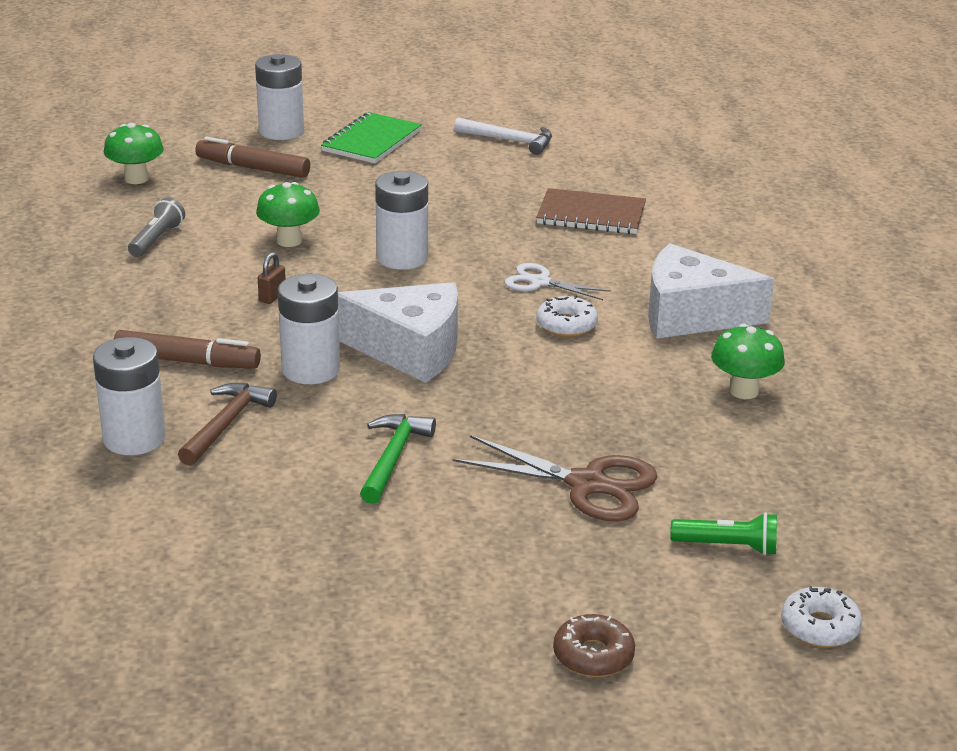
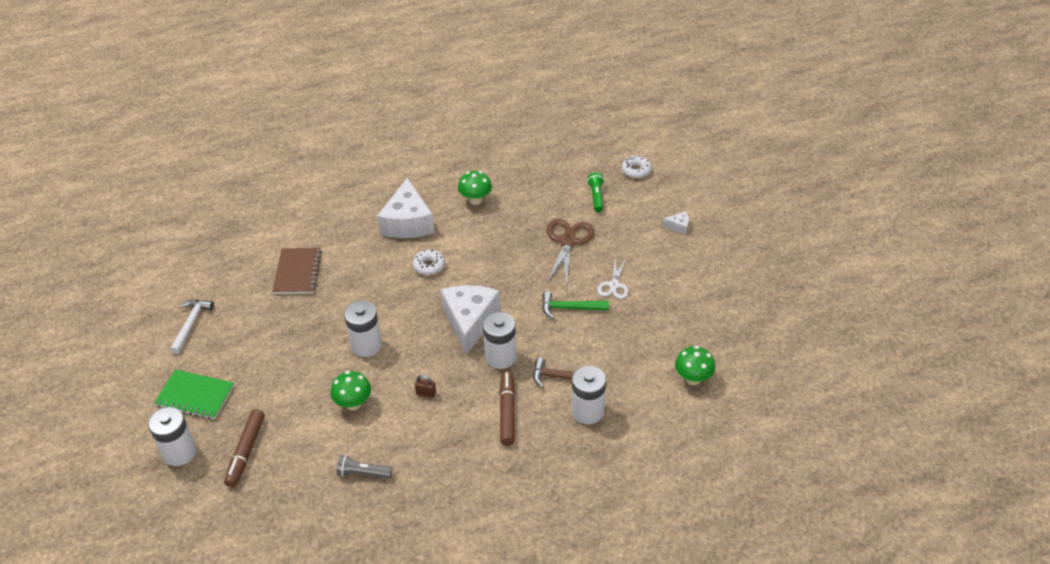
camera: 100 degrees left, 15 degrees up
green mushroom [104,123,164,184] -> green mushroom moved to [675,346,715,385]
white scissors [505,263,611,300] -> white scissors moved to [597,256,629,299]
brown donut [553,614,635,677] -> white cheese [663,212,689,235]

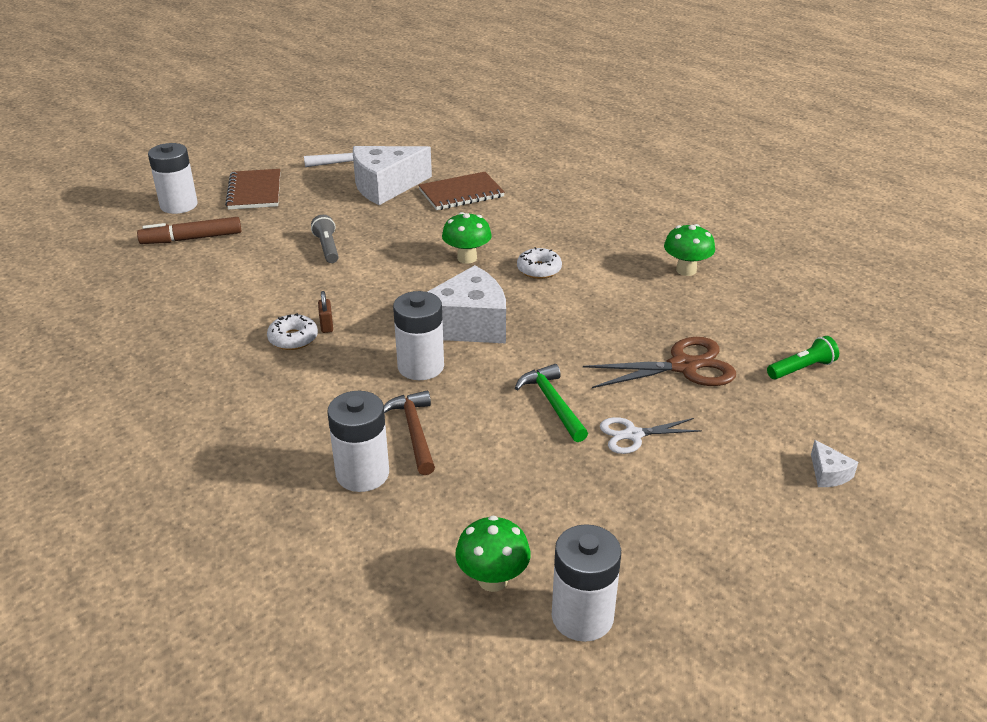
camera: 65 degrees right, 10 degrees down
green notebook [154,369,234,419] -> brown notebook [225,169,280,210]
green mushroom [331,371,371,410] -> green mushroom moved to [442,212,492,264]
grey flashlight [337,455,392,478] -> grey flashlight moved to [311,215,339,263]
white battery [344,301,382,357] -> white battery moved to [552,524,621,642]
white cheese [377,178,435,238] -> white cheese moved to [353,146,432,205]
brown marker [499,371,515,446] -> none
white donut [622,155,652,179] -> white donut moved to [267,313,318,350]

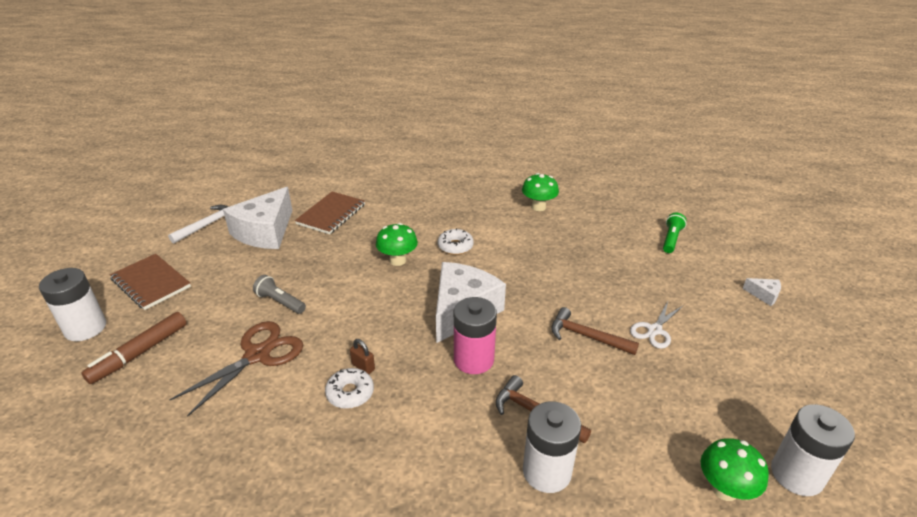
camera: 40 degrees left, 0 degrees up
white battery [393,291,444,380] -> pink battery [454,297,497,374]
green hammer [515,364,588,442] -> brown hammer [551,307,639,355]
brown scissors [583,337,736,388] -> brown scissors moved to [169,321,303,417]

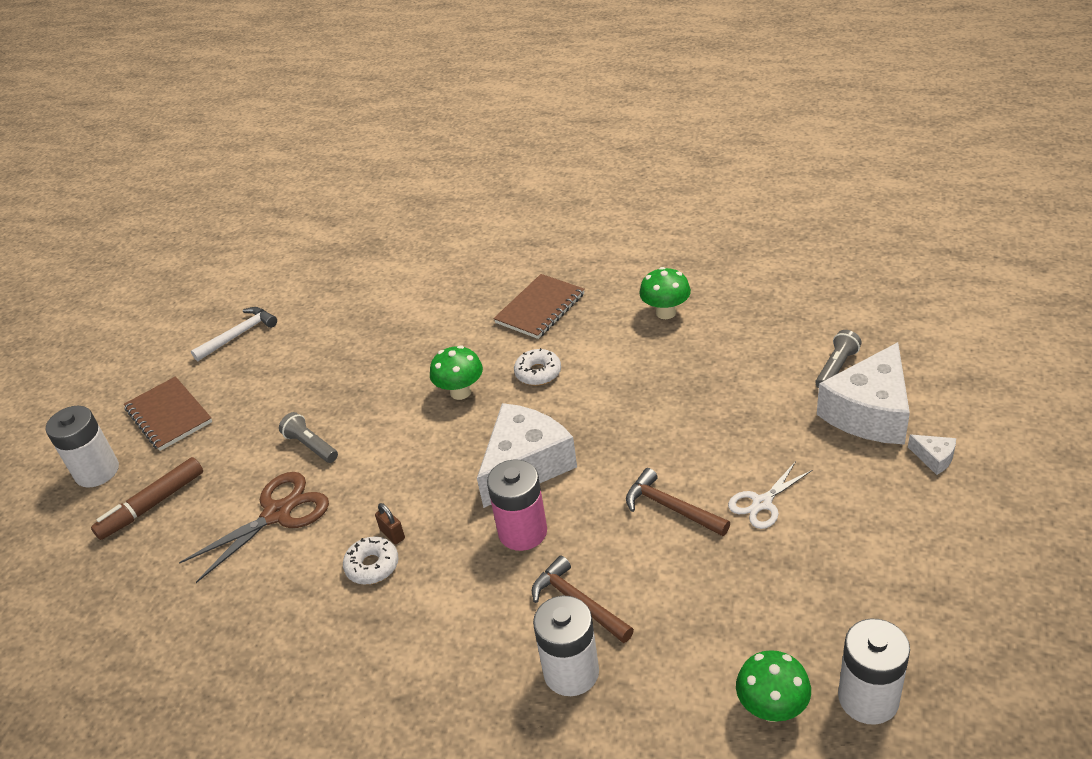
camera: 15 degrees right, 5 degrees up
white cheese [223,187,292,249] -> white cheese moved to [817,342,910,445]
brown notebook [295,191,365,234] -> brown notebook moved to [493,274,585,339]
green flashlight [663,213,687,253] -> grey flashlight [815,330,862,388]

